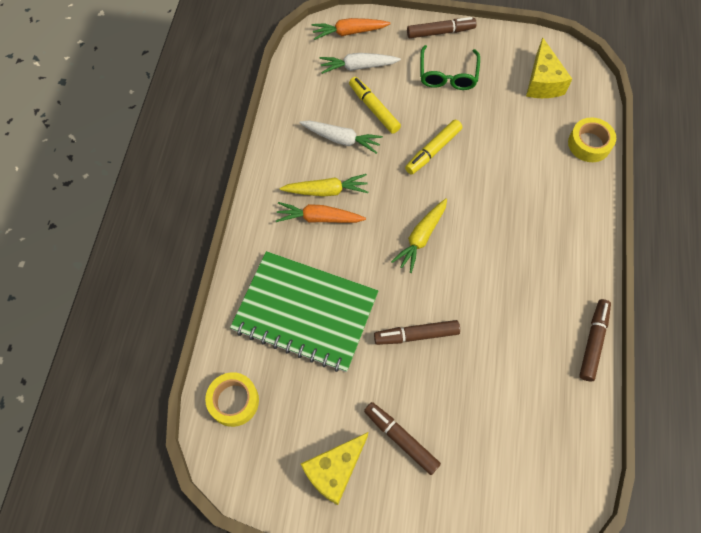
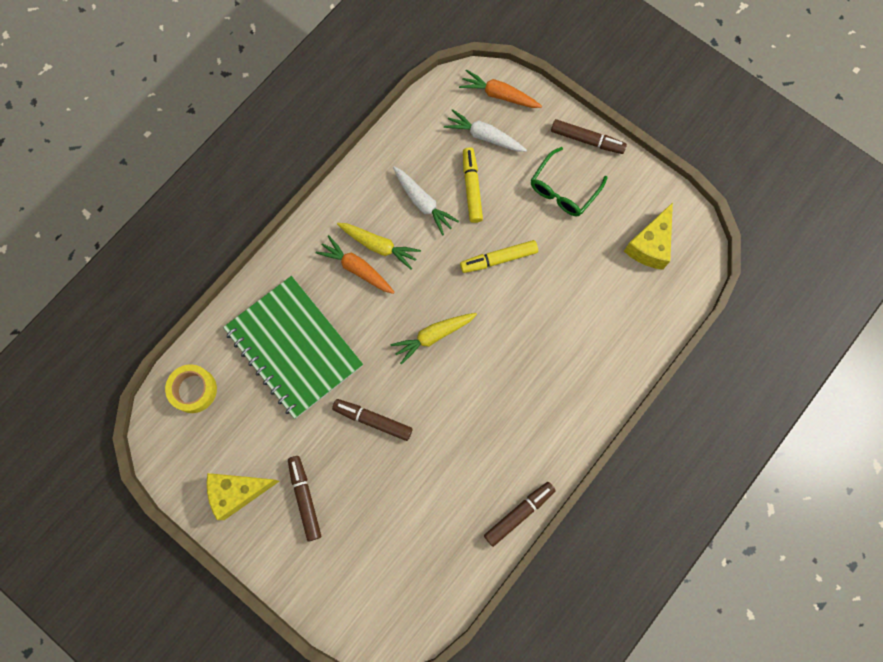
camera: 30 degrees right, 10 degrees up
yellow tape [568,118,616,162] -> none

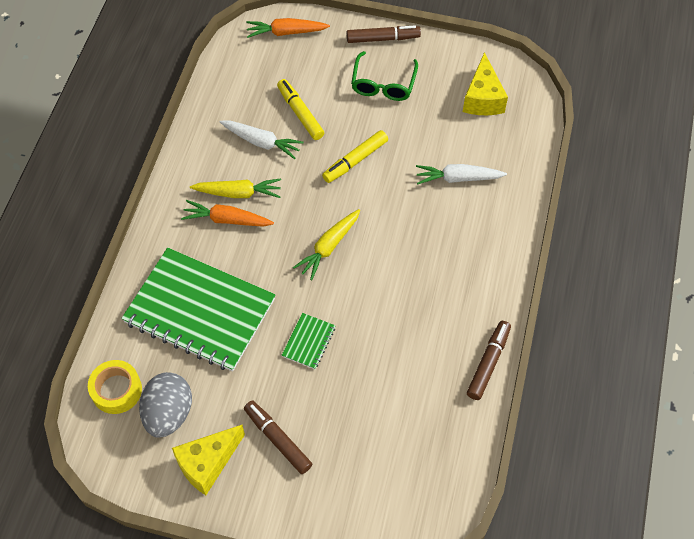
camera: 25 degrees left, 15 degrees down
brown marker [332,399,413,441] -> green notebook [282,313,336,369]
white carrot [444,109,527,152] -> white carrot moved to [416,164,507,185]
none -> grey egg [139,372,192,438]

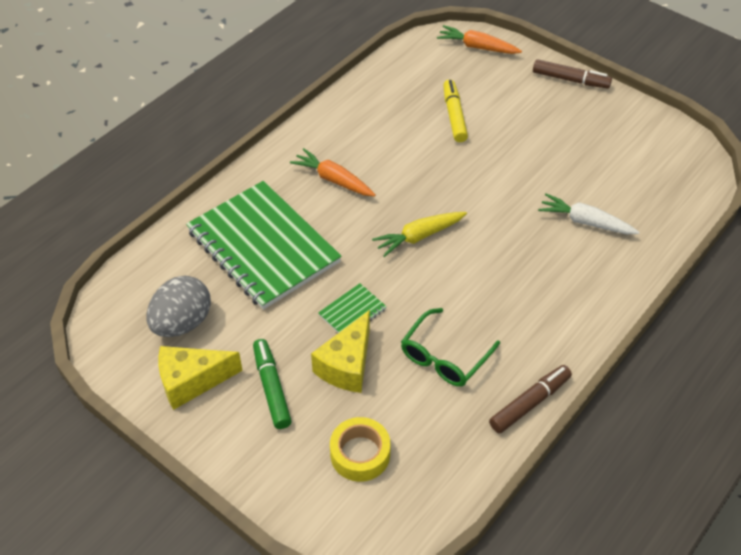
camera: 25 degrees right, 10 degrees down
yellow tape [88,360,142,414] -> yellow tape moved to [330,417,391,482]
yellow carrot [190,178,281,198] -> none
white carrot [220,120,304,159] -> none
brown marker [244,400,312,474] -> green marker [253,339,292,429]
yellow marker [322,130,388,183] -> none
green glasses [351,51,418,101] -> green glasses moved to [401,308,500,387]
yellow cheese [463,52,508,115] -> yellow cheese moved to [311,310,370,393]

